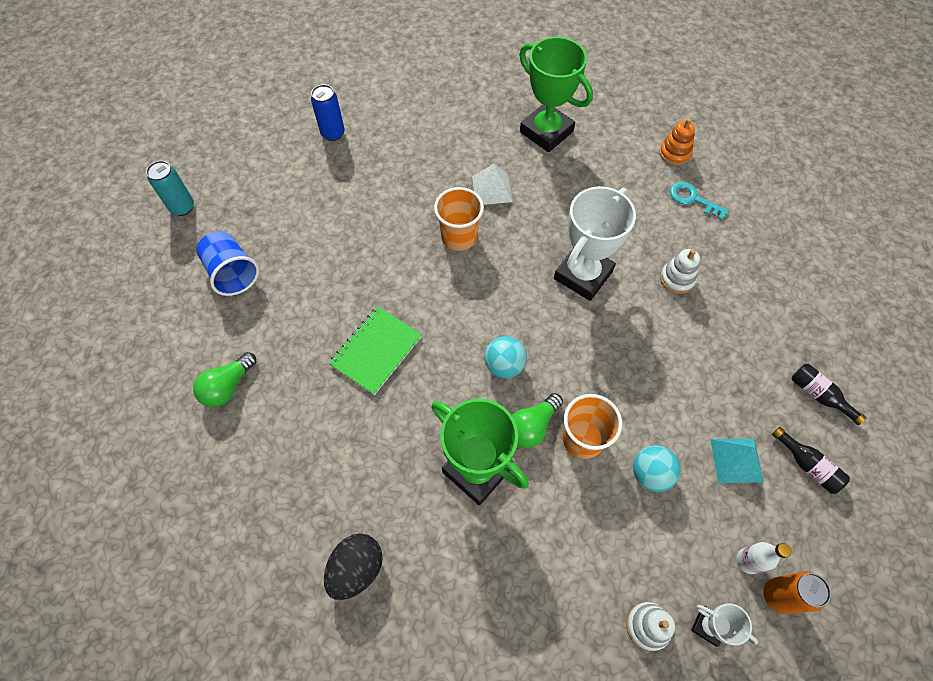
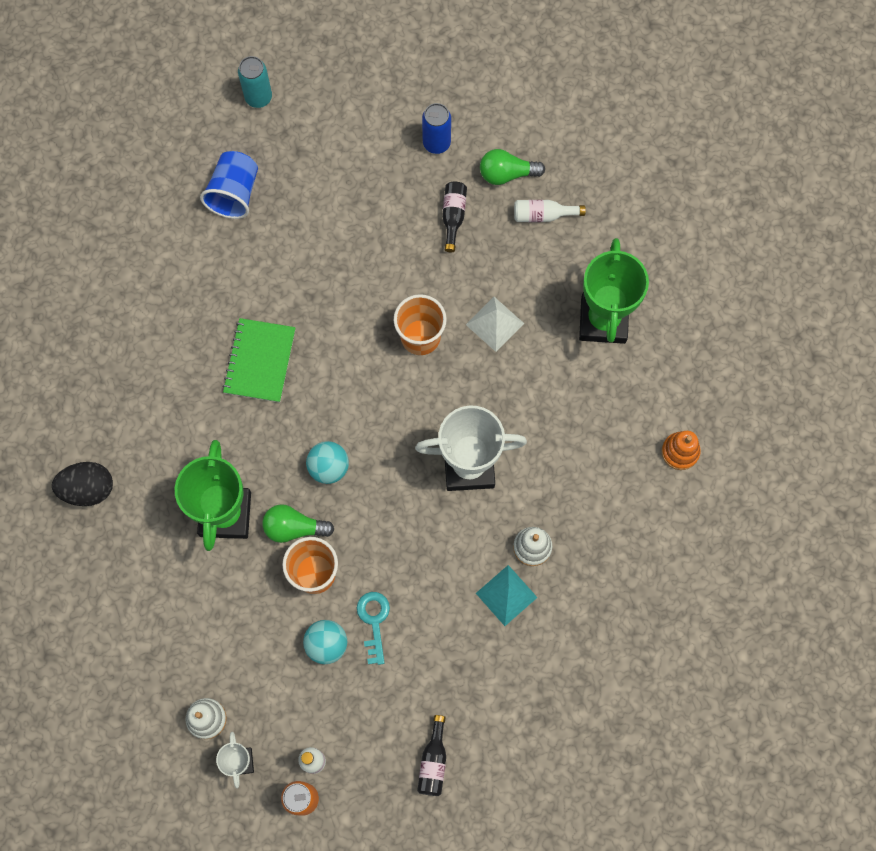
camera: 50 degrees right, 10 degrees up
green light bulb [193,352,256,407] -> green light bulb moved to [480,149,545,185]
green notebook [329,306,422,395] -> green notebook turned 75 degrees counterclockwise [222,318,296,403]
turquoise key [670,182,729,220] -> turquoise key moved to [357,592,390,665]
turquoise pyramid [710,438,764,483] -> turquoise pyramid moved to [476,565,538,626]
black bottle [792,364,867,425] -> black bottle moved to [442,182,467,253]
none -> white bottle [514,200,586,222]

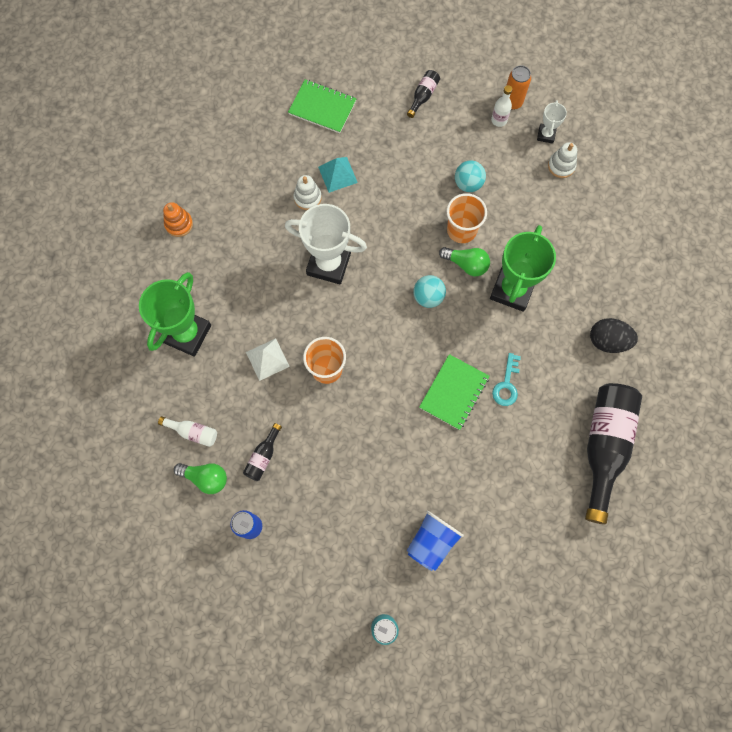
camera: 160 degrees left, 0 degrees up
turquoise key [357,592,390,665] -> turquoise key moved to [492,353,521,406]
none -> green notebook [288,79,357,133]
none -> black bottle [585,383,642,524]

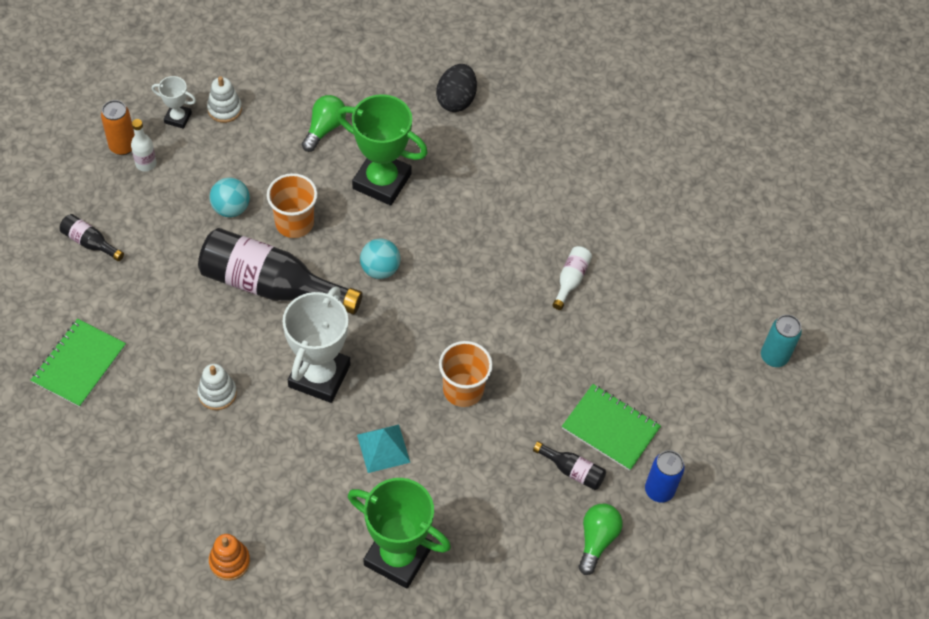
camera: 90 degrees left, 15 degrees down
white bottle [158,416,217,447] -> white bottle moved to [553,246,592,310]
white pyramid [246,338,290,381] -> none
turquoise pyramid [318,157,358,193] -> turquoise pyramid moved to [357,425,410,473]
blue cup [407,511,464,571] -> none
green notebook [419,354,489,430] -> green notebook moved to [562,384,661,471]
green light bulb [439,247,490,276] -> green light bulb moved to [302,95,346,152]
turquoise key [492,353,521,406] -> none
black bottle [585,383,642,524] -> black bottle moved to [198,228,363,314]

